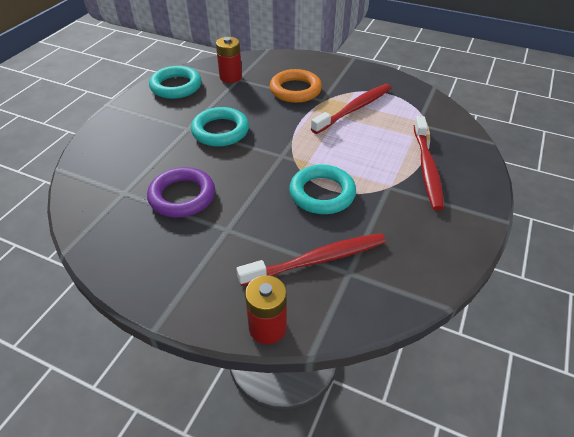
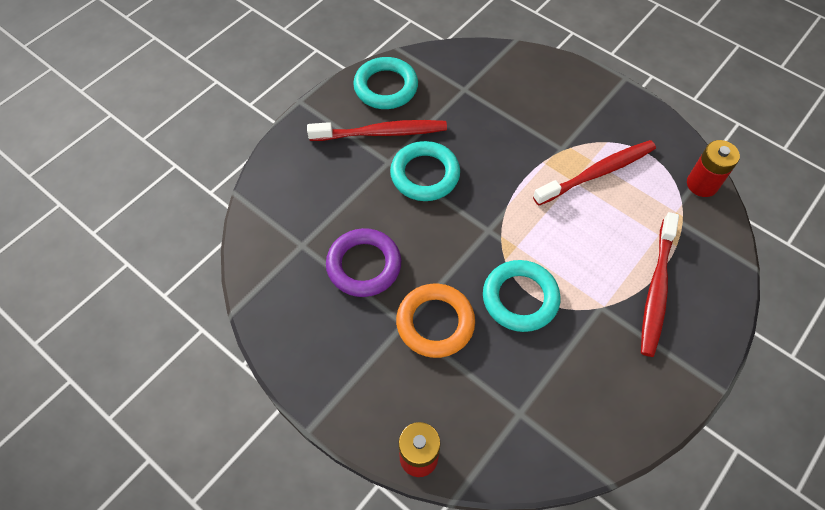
camera: 15 degrees right, 15 degrees up
red battery [216,37,242,83] -> red battery moved to [687,140,740,197]
red toothbrush [236,233,386,286] -> red toothbrush moved to [307,120,447,141]
orange ring [270,69,322,103] -> orange ring moved to [396,284,475,358]

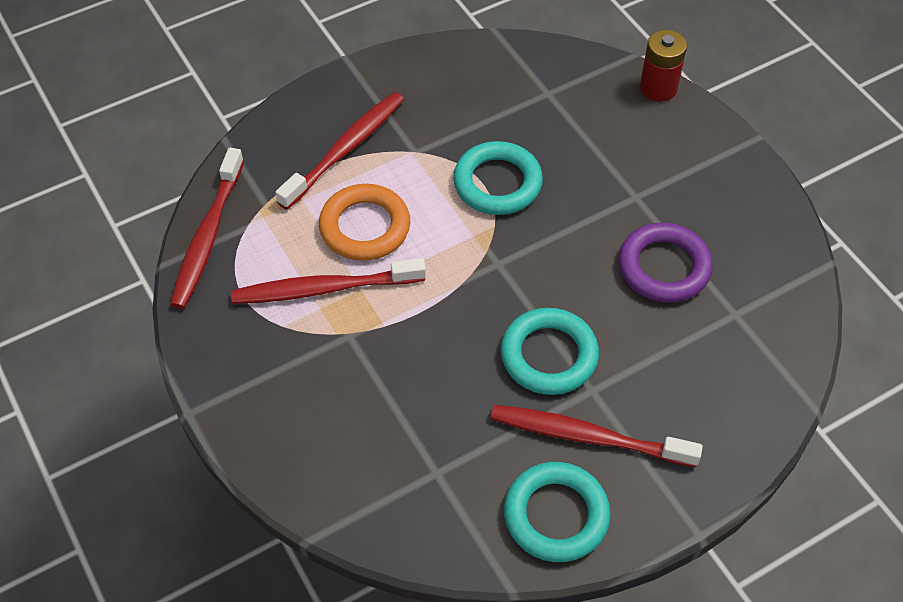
camera: 160 degrees left, 5 degrees down
orange ring [396,284,475,358] -> orange ring moved to [319,184,411,261]
red battery [687,140,740,197] -> red toothbrush [170,148,244,309]

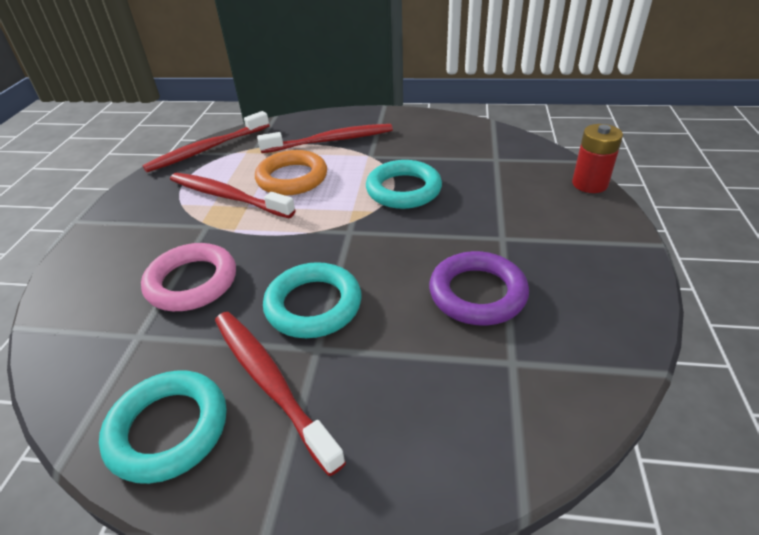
camera: 40 degrees right, 15 degrees down
none -> pink ring [141,243,236,311]

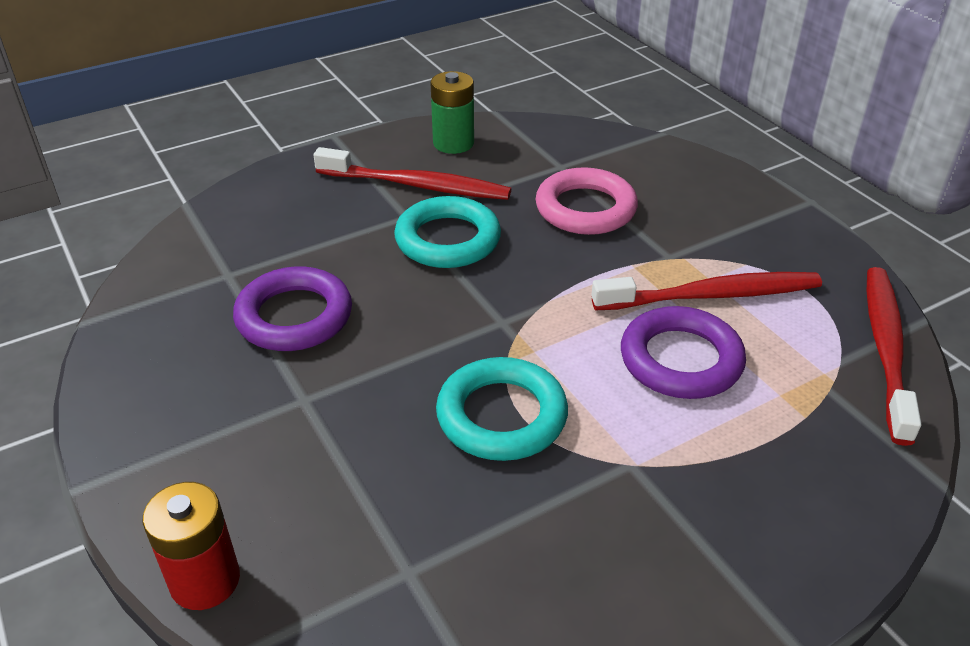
camera: 140 degrees right, 0 degrees up
turquoise ring [99,370,227,484] -> green battery [431,71,474,154]
orange ring [255,150,327,196] -> purple ring [621,306,746,399]
red toothbrush [257,124,393,153] -> none

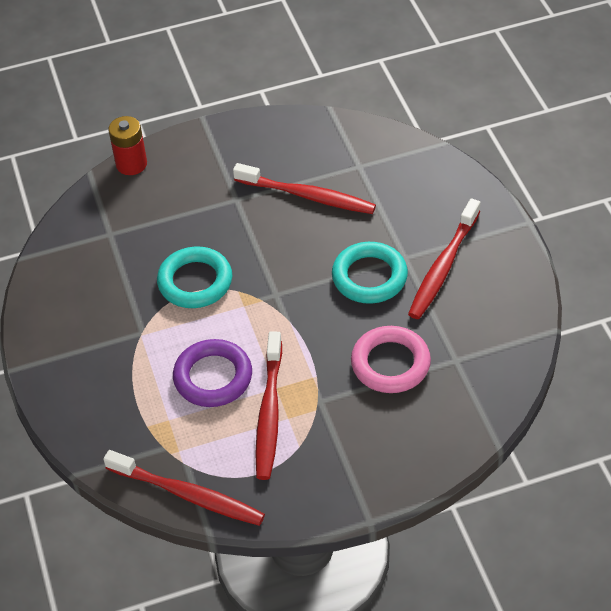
camera: 105 degrees right, 10 degrees up
purple ring [233,266,352,351] -> red toothbrush [233,163,376,214]
green battery [431,71,474,154] -> none

